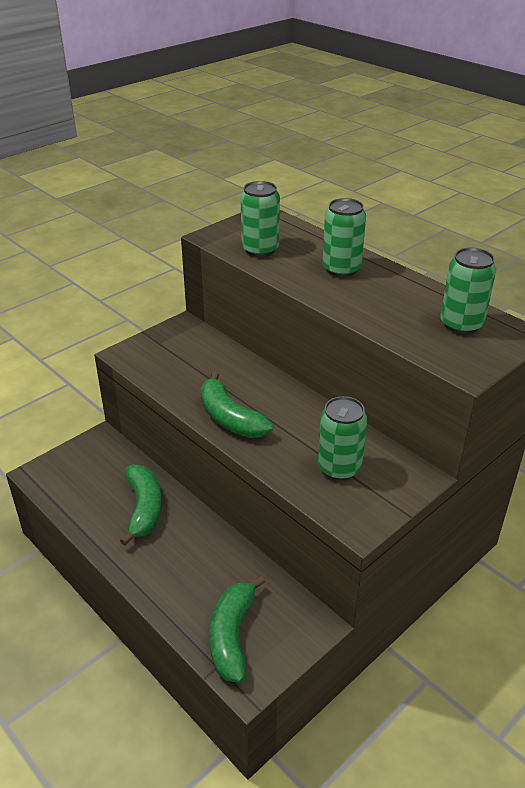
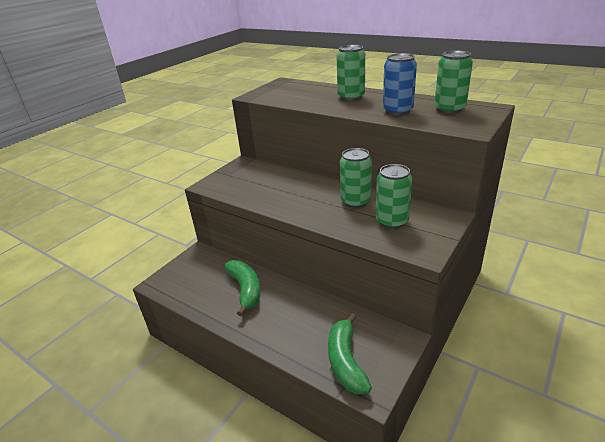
camera: 10 degrees left, 5 degrees down
green banana [201,371,273,438] -> none
green can [241,181,280,257] -> green can moved to [340,148,372,208]
none -> blue can [383,53,417,115]

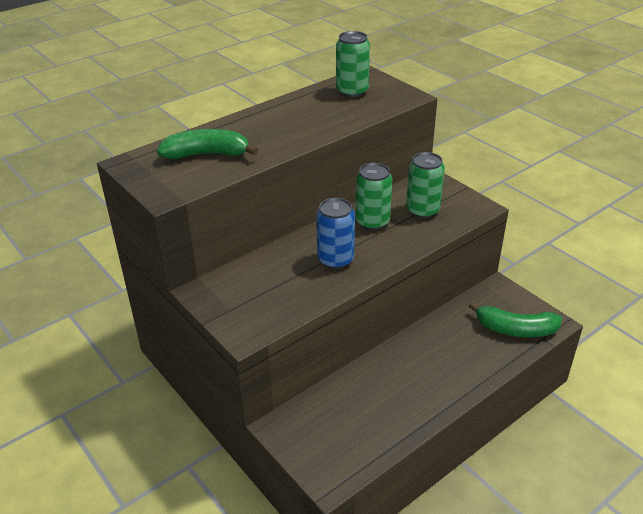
camera: 75 degrees left, 5 degrees up
green banana [224,260,260,316] -> green banana moved to [157,129,258,159]
green can [336,45,365,101] -> none
blue can [383,53,417,115] -> blue can moved to [316,198,355,269]

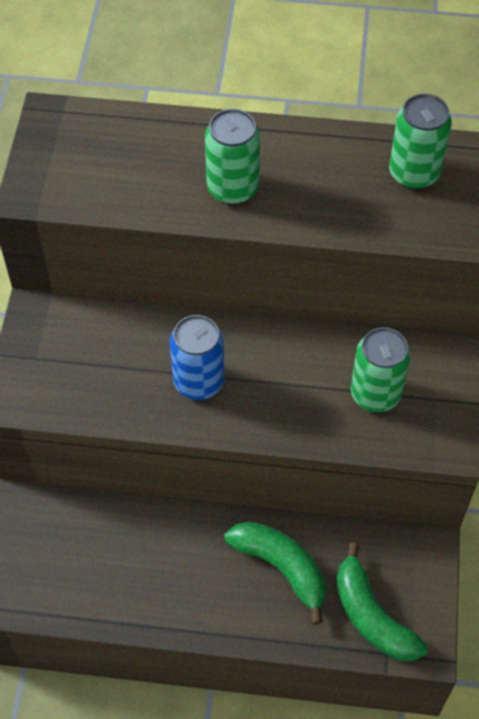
camera: 45 degrees right, 20 degrees up
green banana [157,129,258,159] -> green banana moved to [224,521,326,625]
green can [355,163,392,230] -> green can moved to [205,109,260,205]

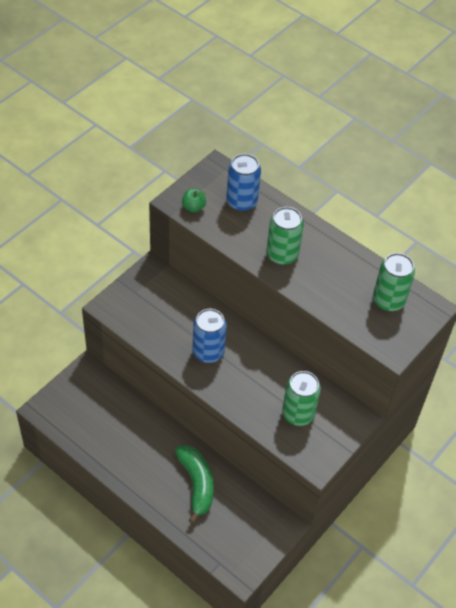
camera: 30 degrees right, 5 degrees down
green banana [336,542,428,661] -> none
none -> green apple [182,189,206,212]
none -> blue can [226,154,261,211]

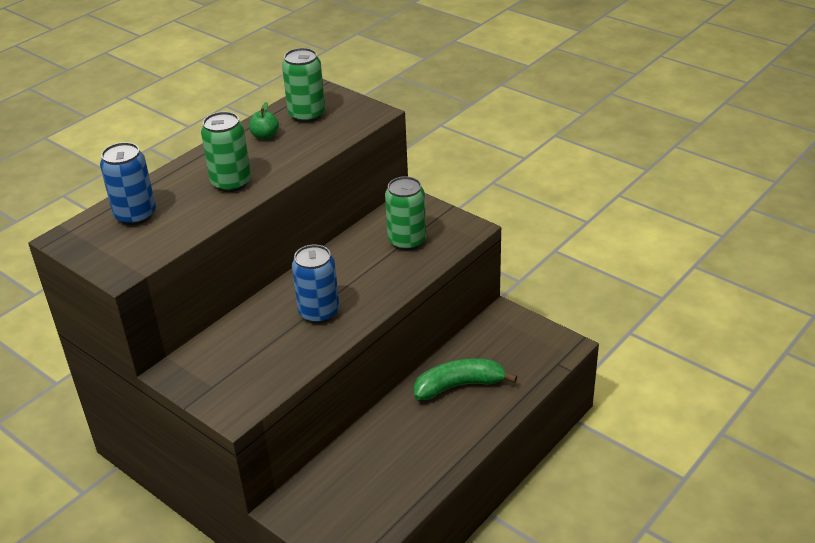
camera: 85 degrees left, 15 degrees down
green apple [182,189,206,212] -> green apple moved to [249,102,279,140]

